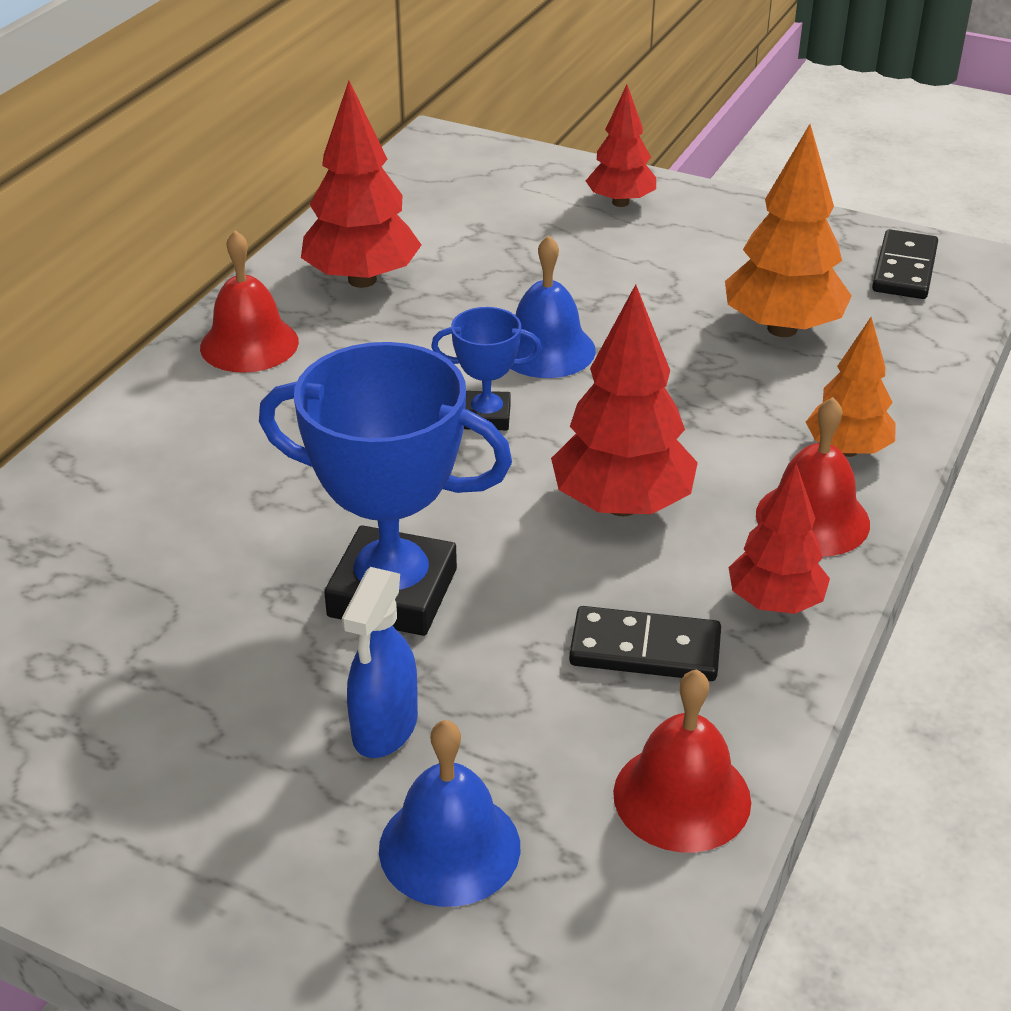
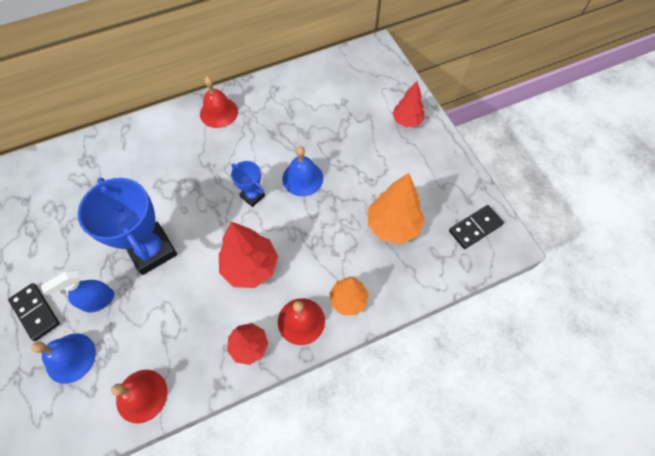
camera: 40 degrees right, 25 degrees up
red tree [301,81,421,288] -> none
black domino [569,606,721,681] -> black domino moved to [8,283,60,341]

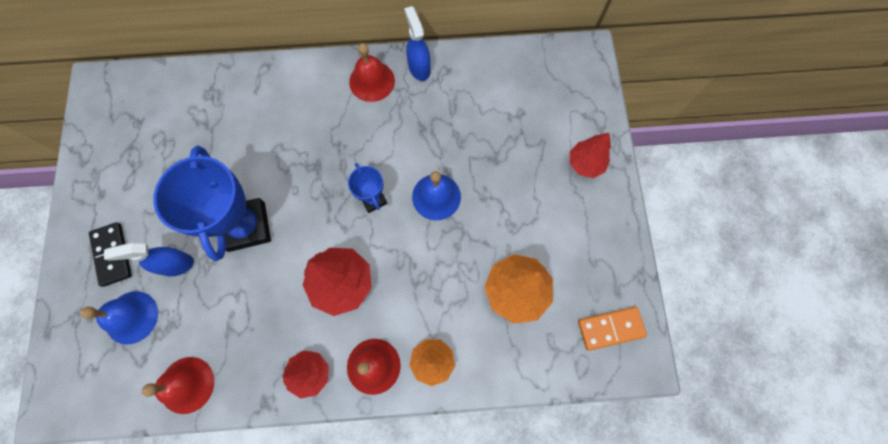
camera: 20 degrees right, 10 degrees up
black domino [449,205,504,249] -> orange domino [578,307,647,351]
none -> blue spray bottle [404,6,431,81]

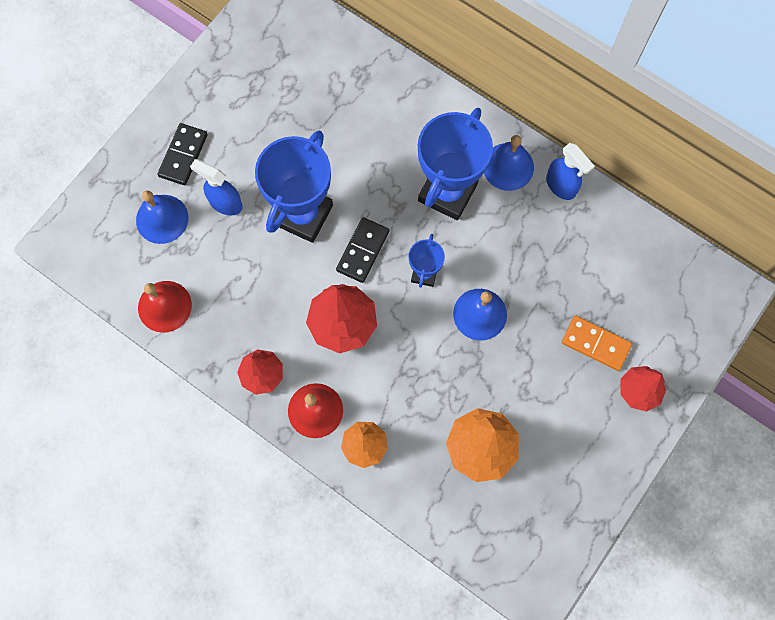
camera: 40 degrees right, 0 degrees up
red bell [349,43,395,102] -> blue bell [484,135,534,191]
blue spray bottle [404,6,431,81] -> blue spray bottle turned 120 degrees clockwise [546,143,595,200]
orange domino [578,307,647,351] -> orange domino moved to [562,316,632,371]
none -> black domino [336,217,389,283]
none -> blue trophy [418,108,493,220]

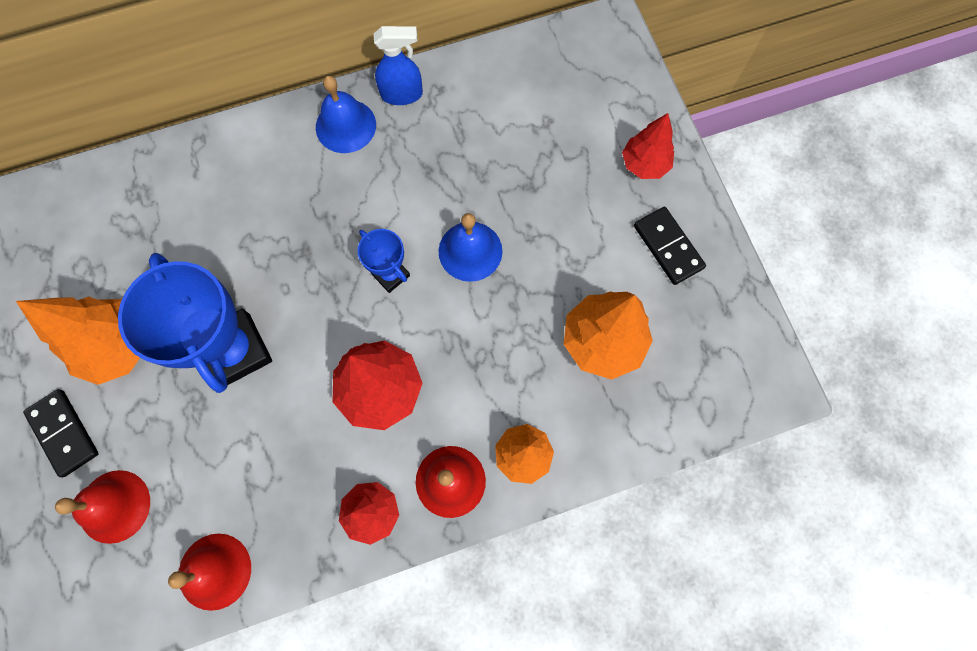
camera: 55 degrees left, 0 degrees up
blue bell [136,190,188,244] -> red bell [55,470,150,544]
blue spray bottle [190,159,243,216] -> none
black domino [336,217,389,283] -> black domino moved to [634,207,706,285]
blue trophy [418,108,493,220] -> none
orange domino [562,316,632,371] -> none
none -> orange tree [16,296,140,385]

